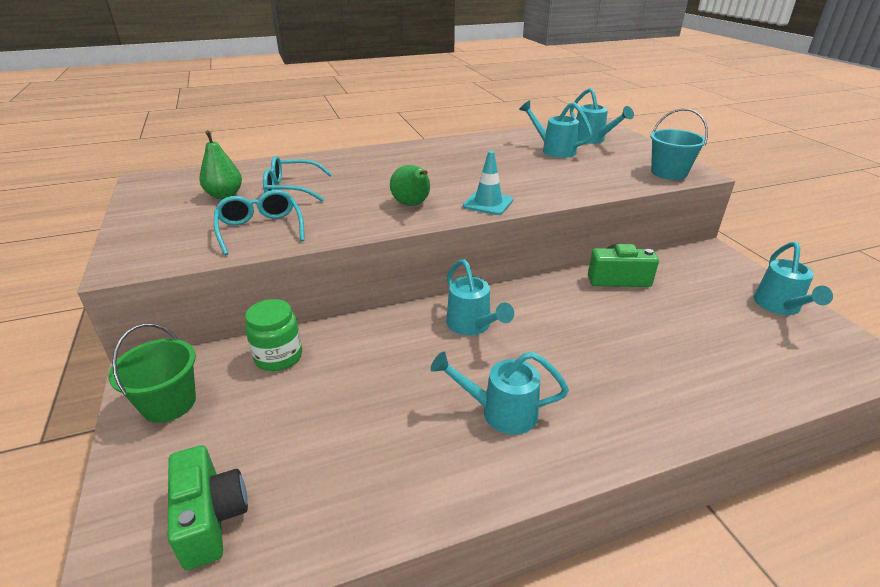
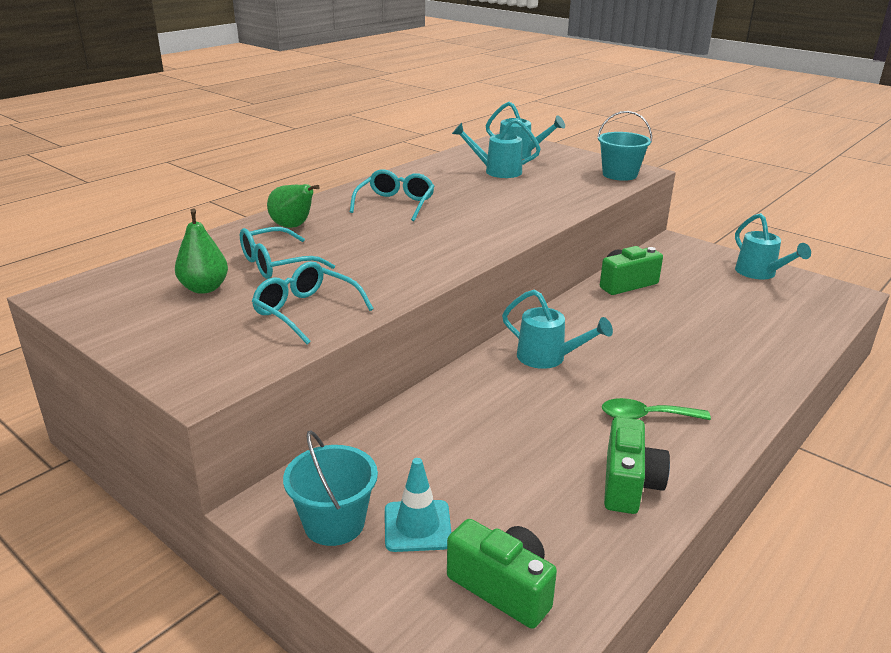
camera: 30 degrees left, 5 degrees down
green bucket [108,323,196,423] -> turquoise bucket [283,430,378,546]
green jar [245,299,302,371] -> none
green pear [390,165,430,206] -> green pear moved to [267,184,320,228]
turquoise watering can [430,352,569,435] -> green spoon [602,398,711,420]
turquoise traffic cone [463,151,513,215] -> turquoise traffic cone moved to [385,458,452,552]
none -> turquoise glasses [350,169,434,221]
none -> green camera [604,417,670,514]

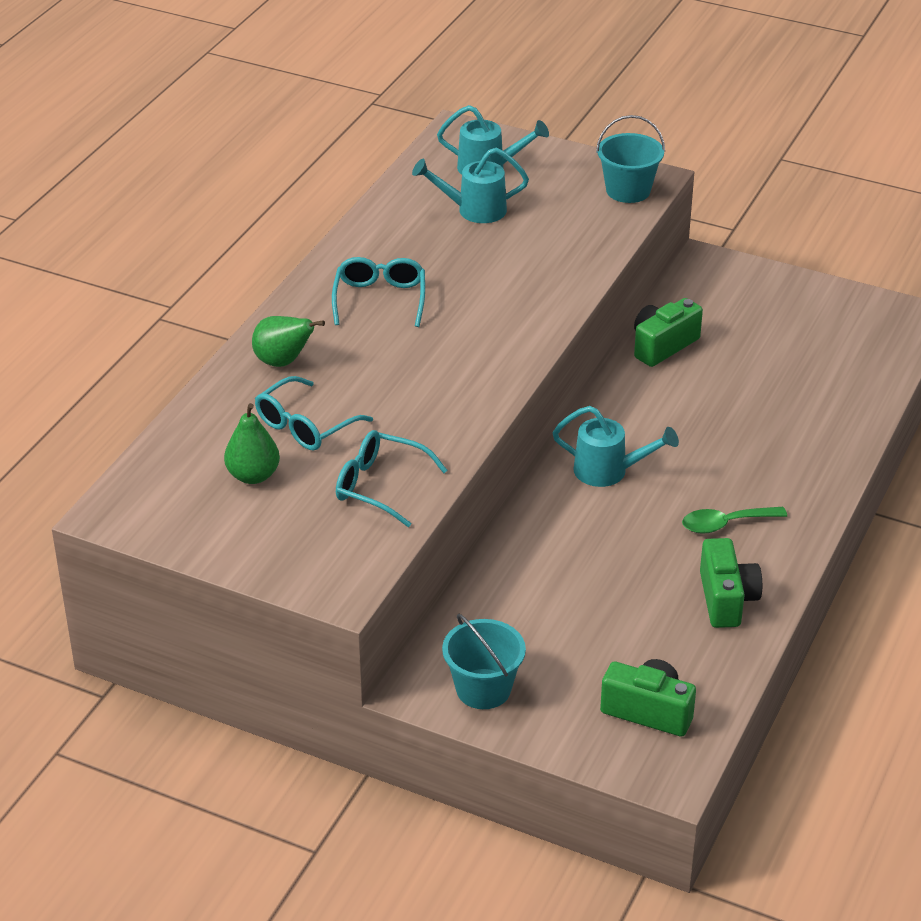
camera: 15 degrees left, 10 degrees up
turquoise traffic cone [385,458,452,552] -> none
turquoise watering can [735,213,811,279] -> none

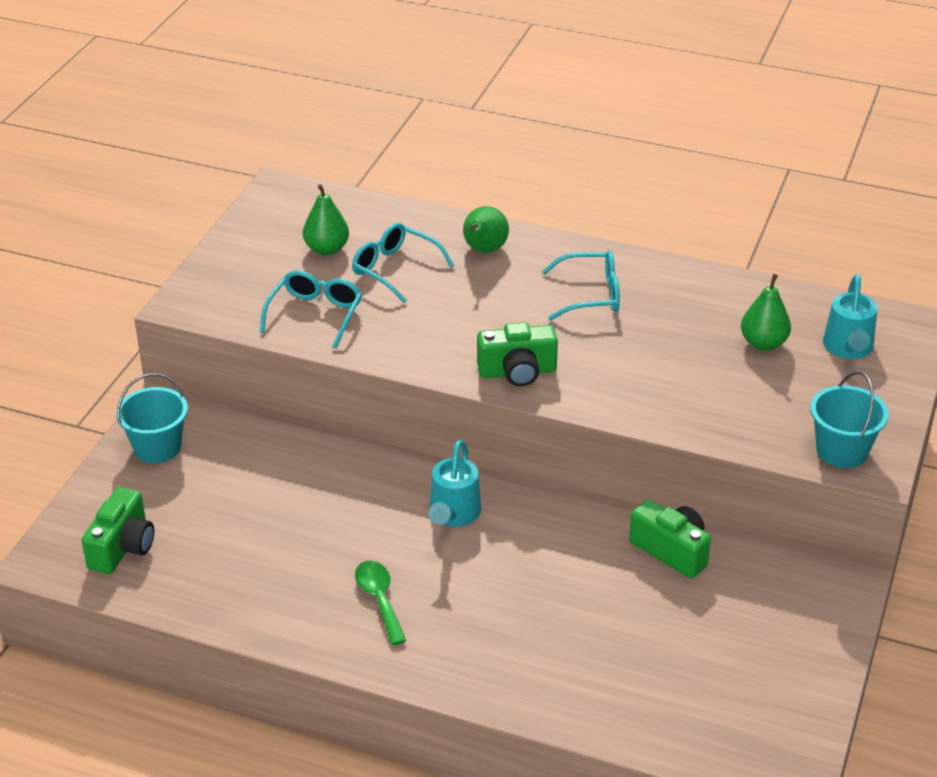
camera: 85 degrees right, 0 degrees up
turquoise watering can [412,148,529,223] -> green pear [741,274,791,351]
green camera [700,538,762,628] -> green camera moved to [477,322,558,386]

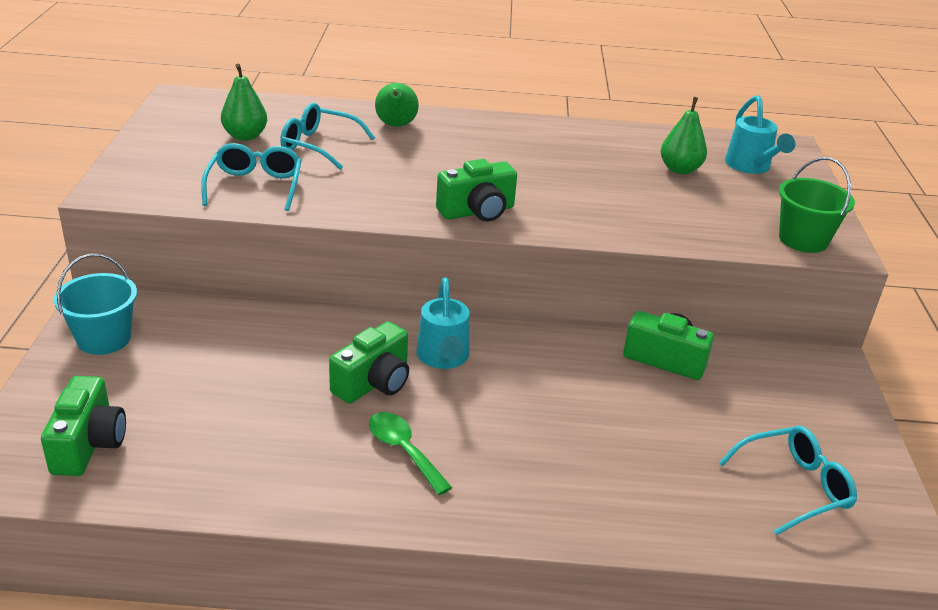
camera: 20 degrees left, 5 degrees down
turquoise glasses [542,250,620,320] -> turquoise glasses moved to [719,426,857,535]
turquoise bucket [810,371,889,468] -> green bucket [779,157,855,253]
none -> green camera [329,321,409,404]

